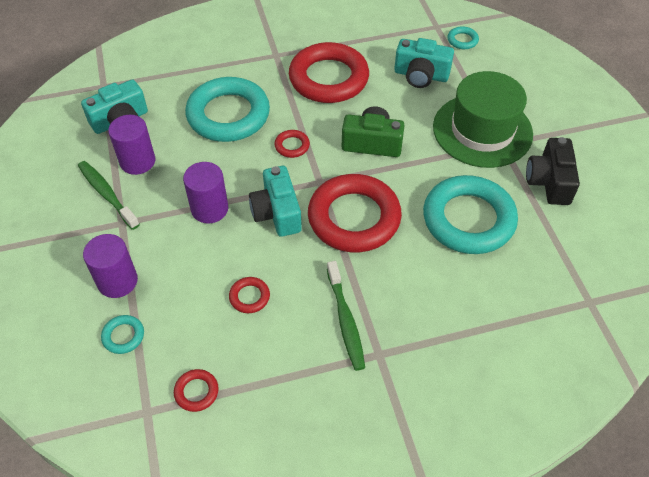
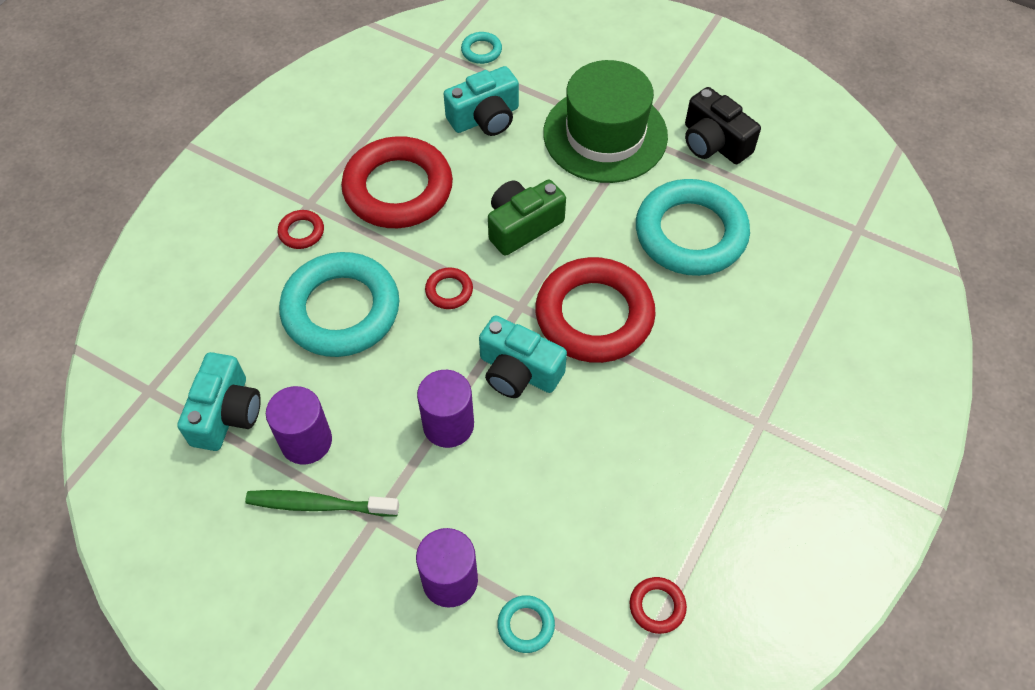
camera: 45 degrees left, 5 degrees up
red ring [229,277,270,313] -> red ring moved to [278,210,324,249]
green toothbrush [327,261,365,371] -> none

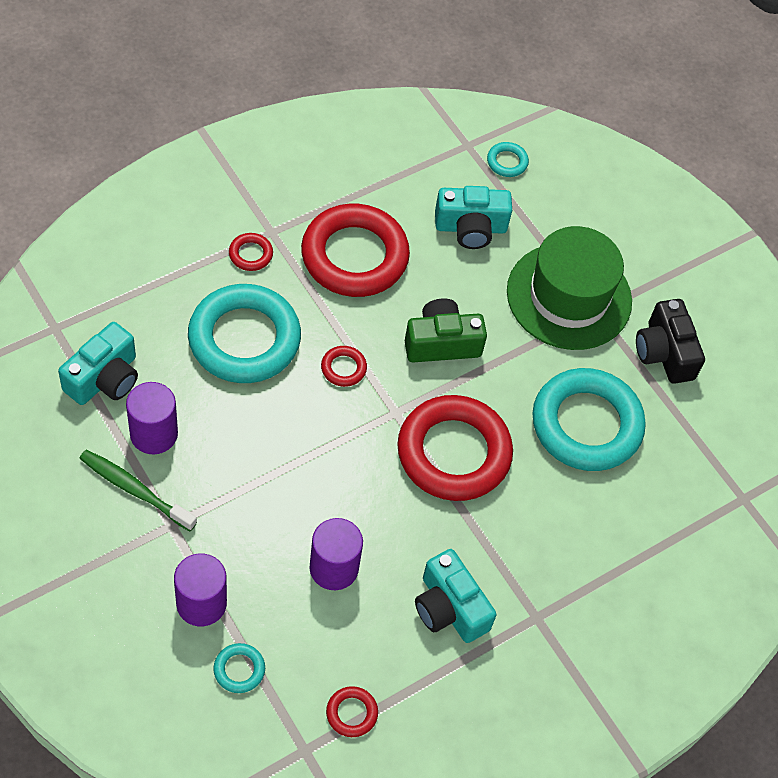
camera: 20 degrees right, 0 degrees up
purple cylinder [417,370,474,448] -> purple cylinder moved to [310,518,363,590]
turquoise camera [479,315,567,398] -> turquoise camera moved to [415,549,497,643]

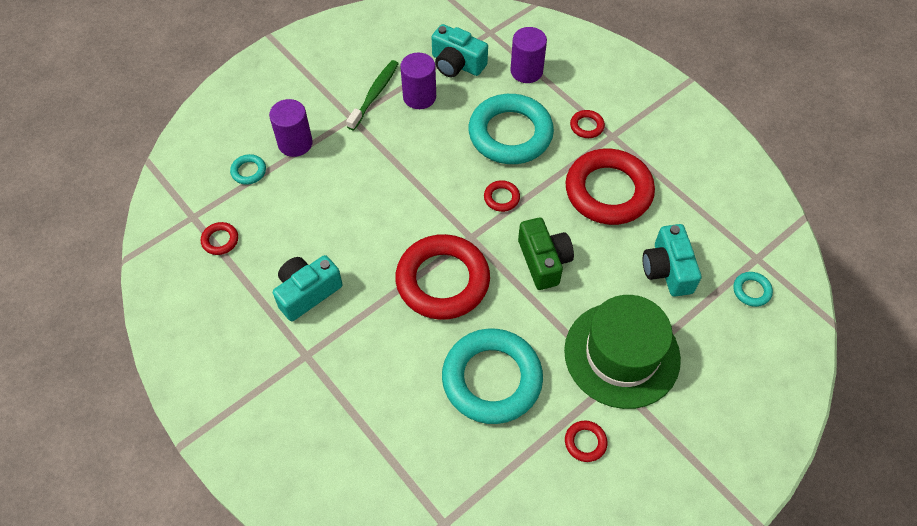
camera: 90 degrees right, 0 degrees up
purple cylinder [310,518,363,590] -> purple cylinder moved to [510,27,547,83]
black camera [636,299,705,384] -> red ring [565,421,607,462]

